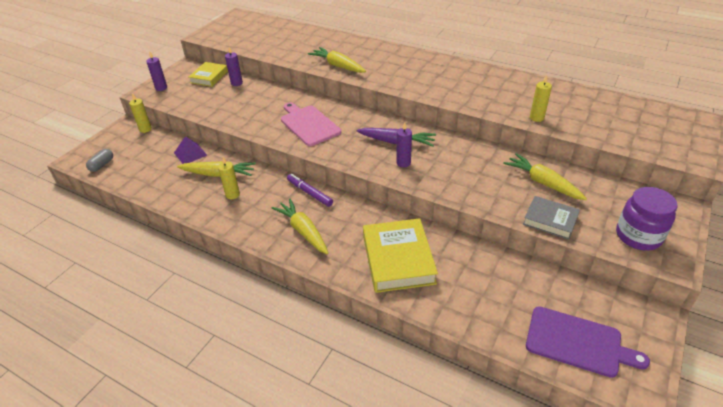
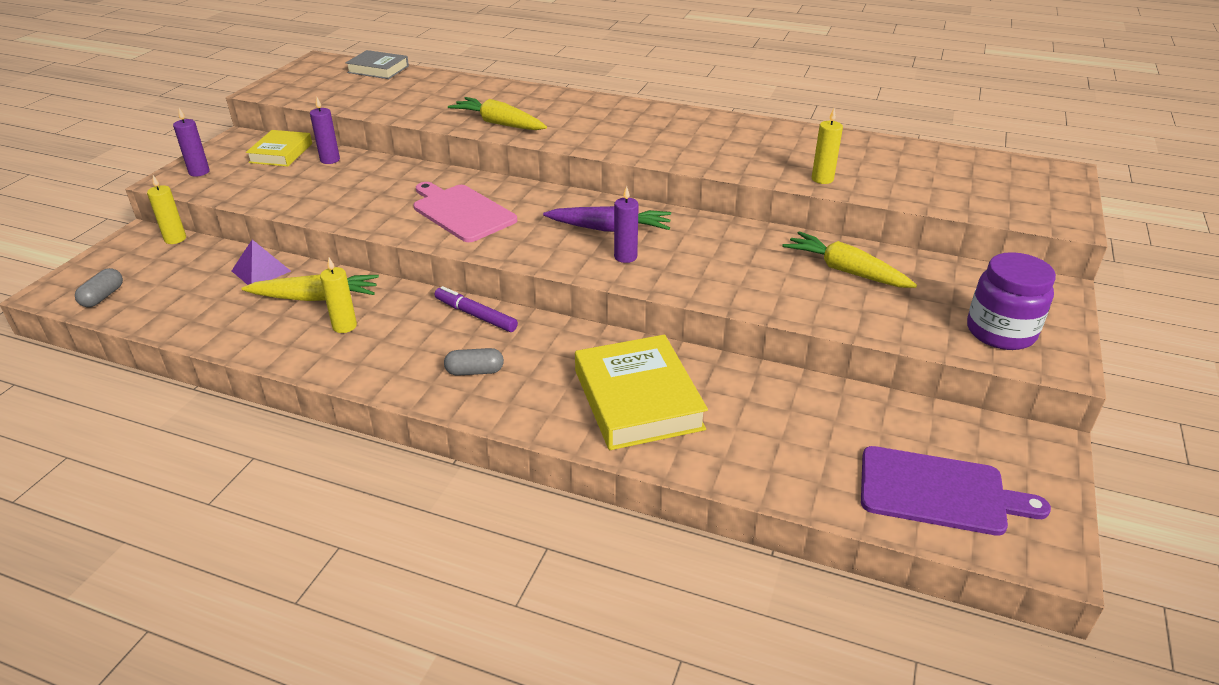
camera: 10 degrees left, 5 degrees down
yellow carrot [272,198,329,255] -> grey capsule [444,348,504,376]
grey book [523,196,580,240] -> grey book moved to [346,50,409,79]

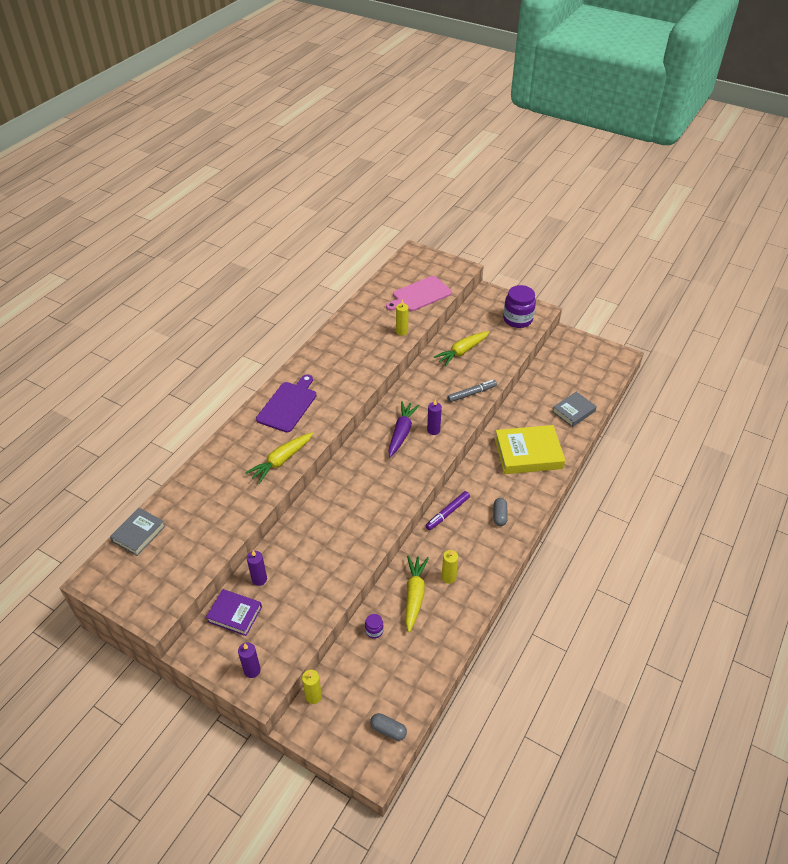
camera: 80 degrees left, 10 degrees up
purple pyramid [232,240,291,285] -> purple jar [365,614,384,639]
yellow book [246,130,312,167] -> purple book [206,589,262,636]
pink cutting board [414,182,517,242] -> pink cutting board moved to [386,276,452,311]
purple cutting board [861,446,1051,536] -> purple cutting board moved to [256,374,316,432]
none -> grey marker [447,380,497,402]
none -> grey book [552,392,597,427]

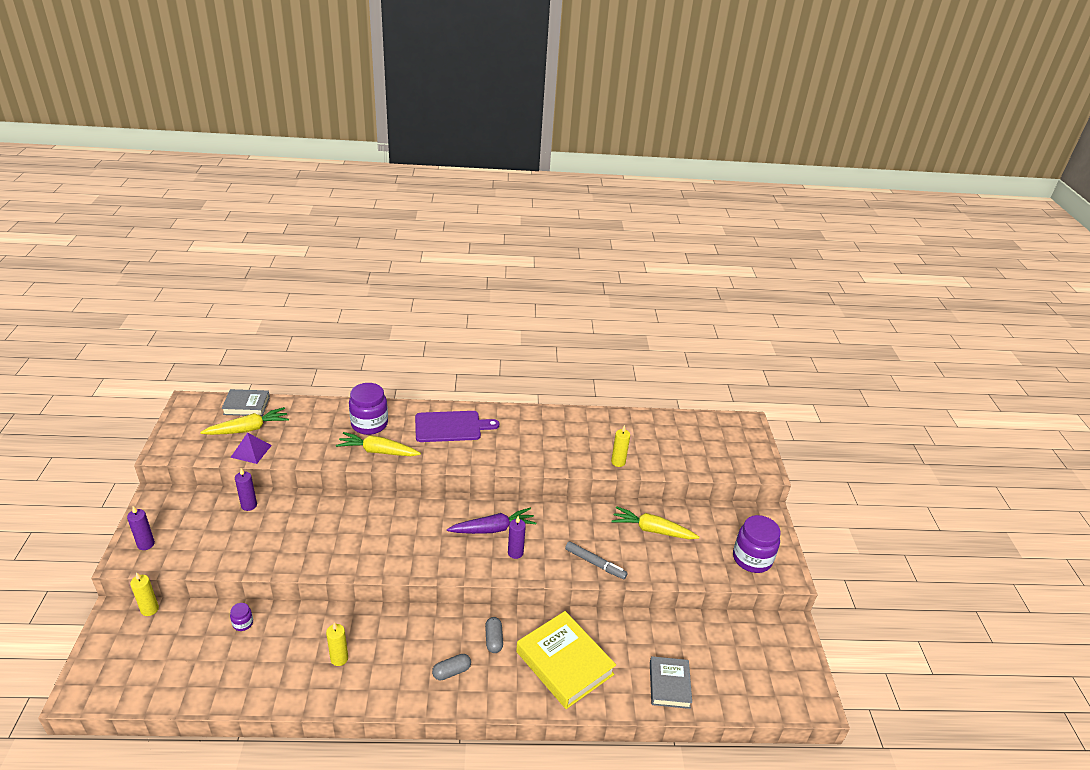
camera: 55 degrees right, 10 degrees down
purple book [206,589,262,636] -> none
grey capsule [370,713,407,741] -> grey capsule moved to [485,617,503,653]
pink cutting board [386,276,452,311] -> none
yellow carrot [406,555,429,632] -> yellow carrot moved to [200,407,289,435]
purple marker [426,491,470,530] -> none
grey book [552,392,597,427] -> grey book turned 75 degrees clockwise [650,656,692,709]
none -> purple pyramid [230,433,272,464]
none -> purple jar [349,383,388,435]

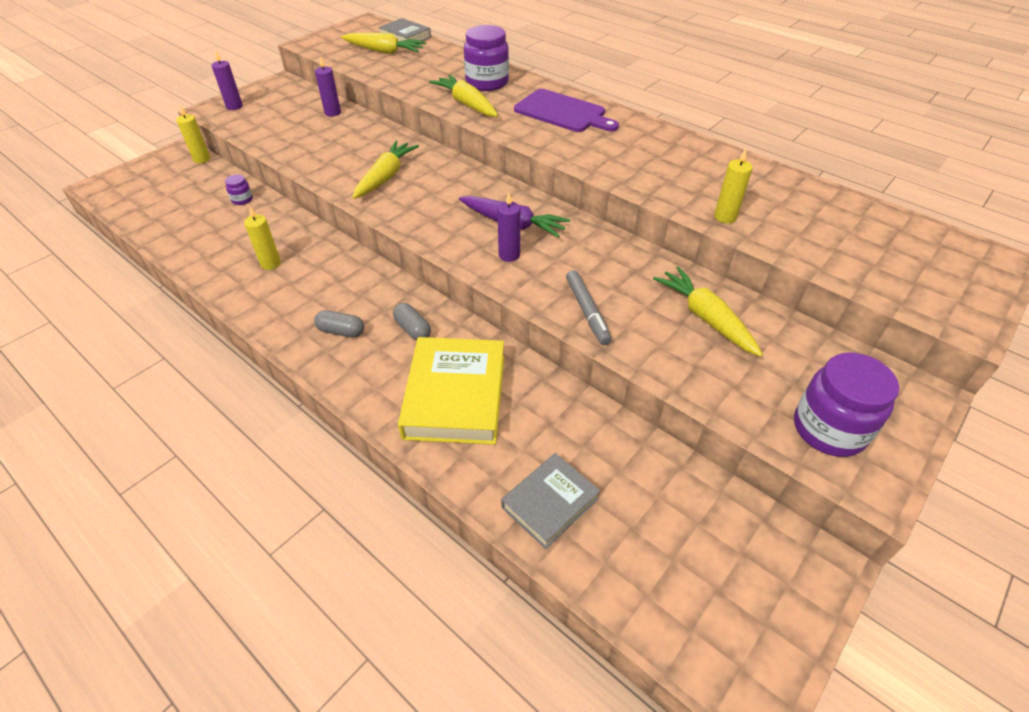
camera: 45 degrees right, 10 degrees up
purple pyramid [230,433,272,464] -> none
grey capsule [485,617,503,653] -> grey capsule turned 75 degrees counterclockwise [393,303,431,341]
none -> yellow carrot [352,141,419,199]

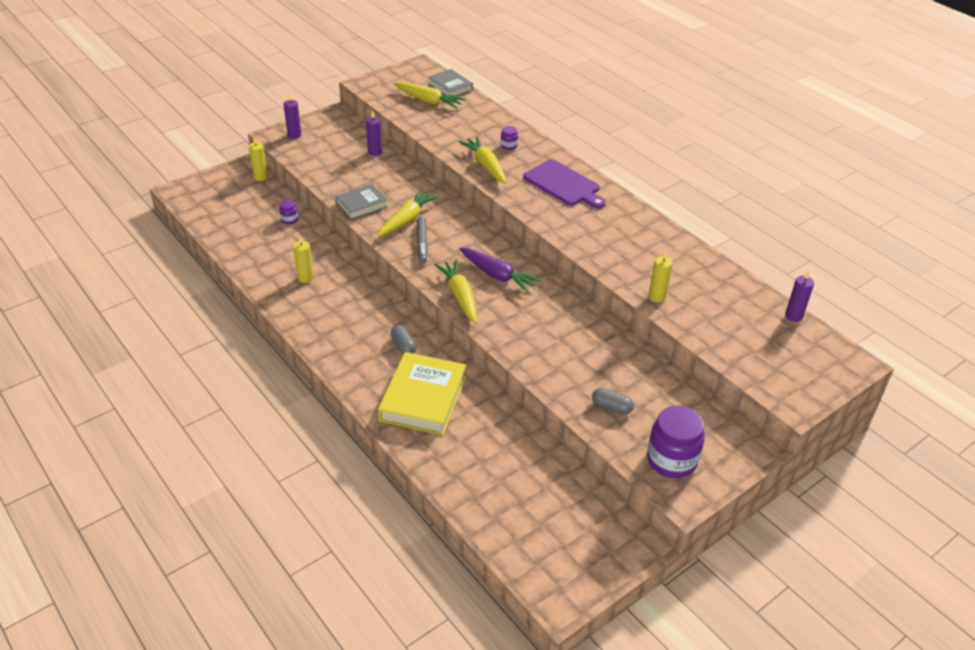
camera: 10 degrees right, 5 degrees down
grey capsule [314,310,364,337] -> grey capsule moved to [592,388,634,415]
purple jar [464,25,509,91] -> purple jar [500,126,518,150], size x0.45
purple candle [498,193,520,262] -> purple candle moved to [785,270,814,322]
grey book [501,453,600,549] -> grey book moved to [335,184,388,220]
grey marker [566,270,612,345] -> grey marker moved to [417,216,428,263]
yellow carrot [653,266,763,357] -> yellow carrot moved to [434,259,477,323]

